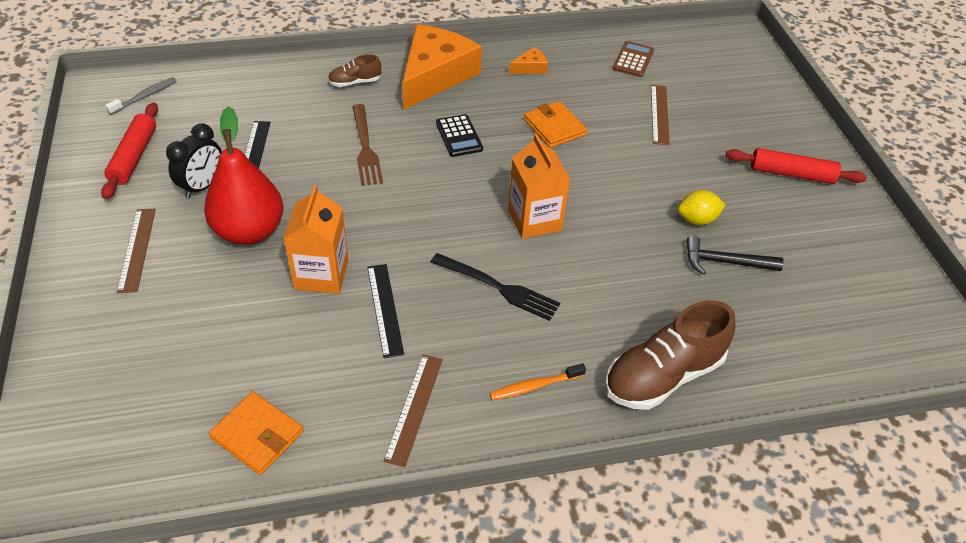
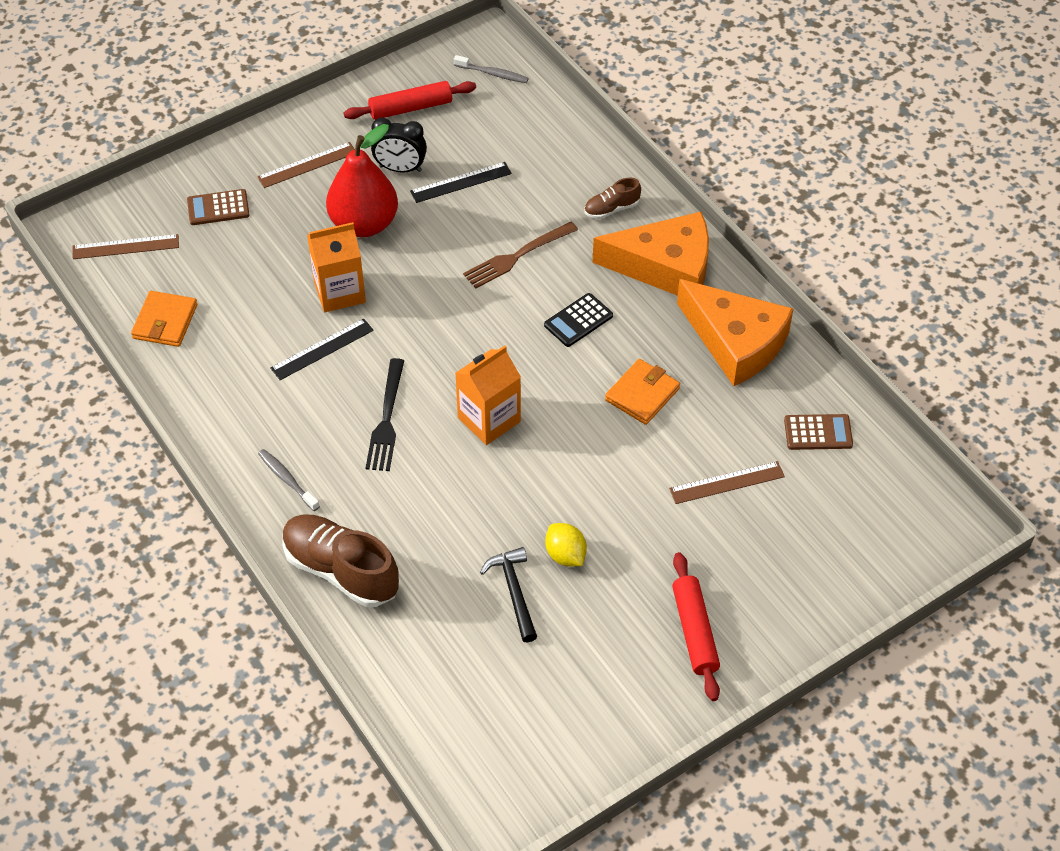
camera: 70 degrees right, 5 degrees up
brown shoe [328,54,381,87] -> brown shoe turned 75 degrees counterclockwise [584,178,641,219]
brown ruler [383,355,443,467] -> brown ruler moved to [73,234,179,259]
orange toothbrush [490,363,586,400] -> grey toothbrush [258,449,320,511]
orange cheese [509,47,548,74] -> orange cheese [677,279,794,386], size x2.48
none -> brown calculator [187,189,250,225]

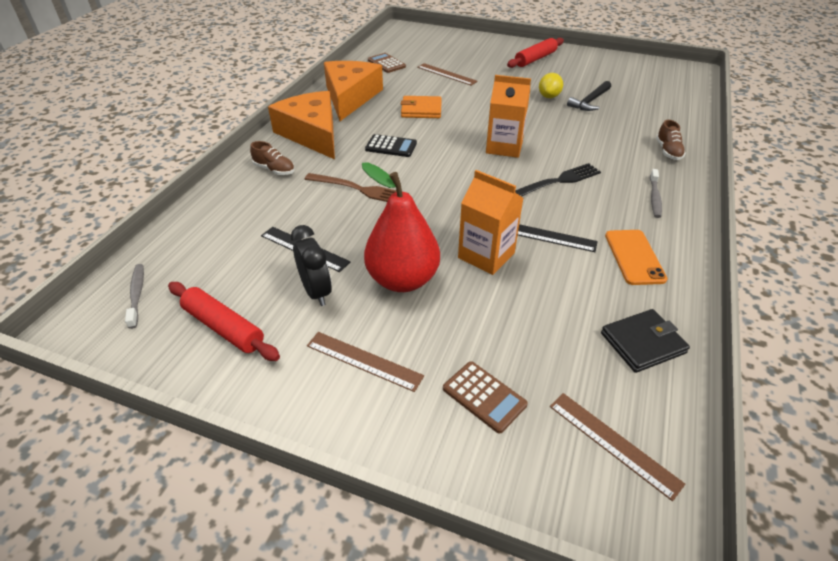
camera: 125 degrees left, 10 degrees down
orange wallet [131,291,197,347] -> black wallet [601,309,690,373]
brown shoe [282,514,399,607] -> brown shoe [656,120,686,160], size x0.50
none -> orange phone [605,230,667,285]

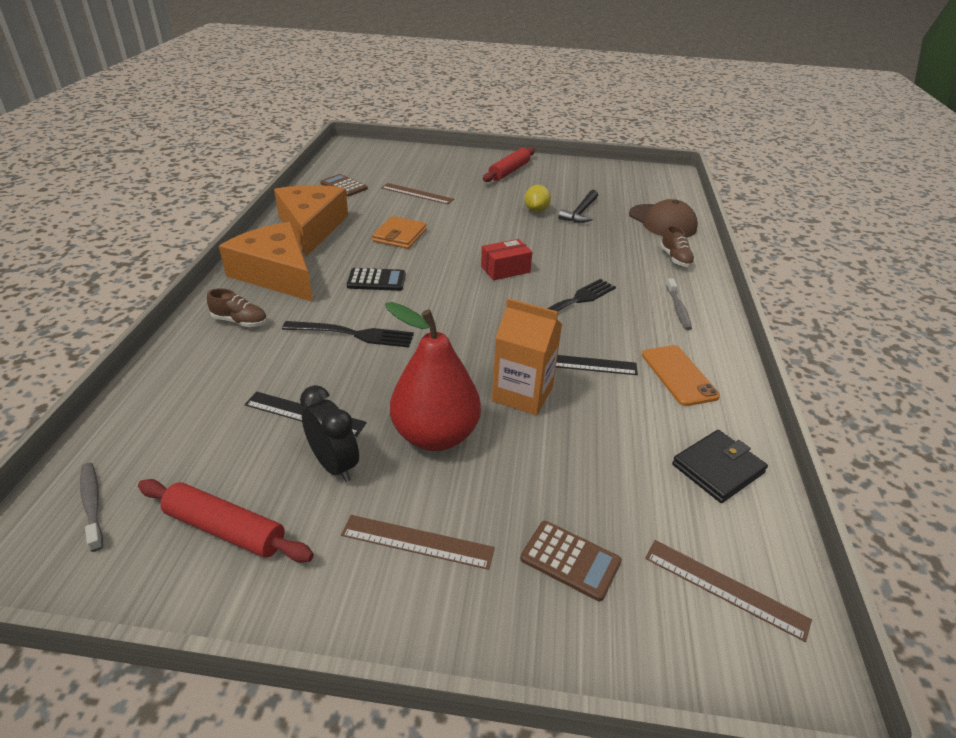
camera: 15 degrees left, 5 degrees down
brown fork [305,173,409,202] -> black fork [282,321,414,347]
orange wallet [401,96,442,118] -> orange wallet turned 60 degrees counterclockwise [372,216,427,249]
orange carton [486,75,531,158] -> red box [481,239,532,280]
none -> brown cap [629,199,698,238]

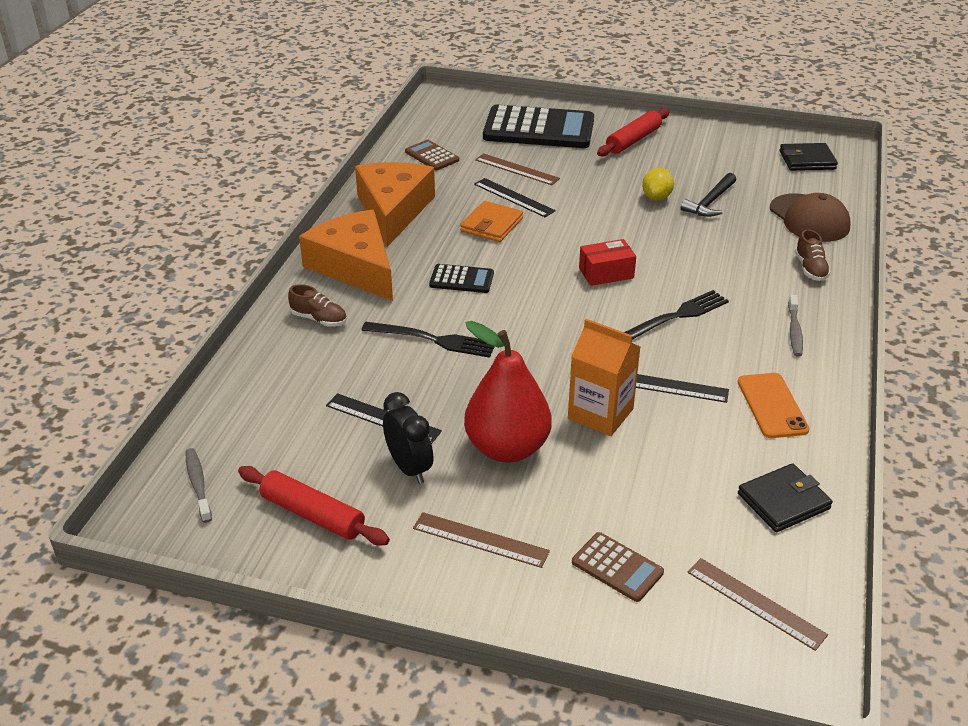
camera: 10 degrees right, 0 degrees up
none -> black ruler [474,178,556,217]
none -> black calculator [483,105,594,148]
none -> black wallet [779,143,838,171]

